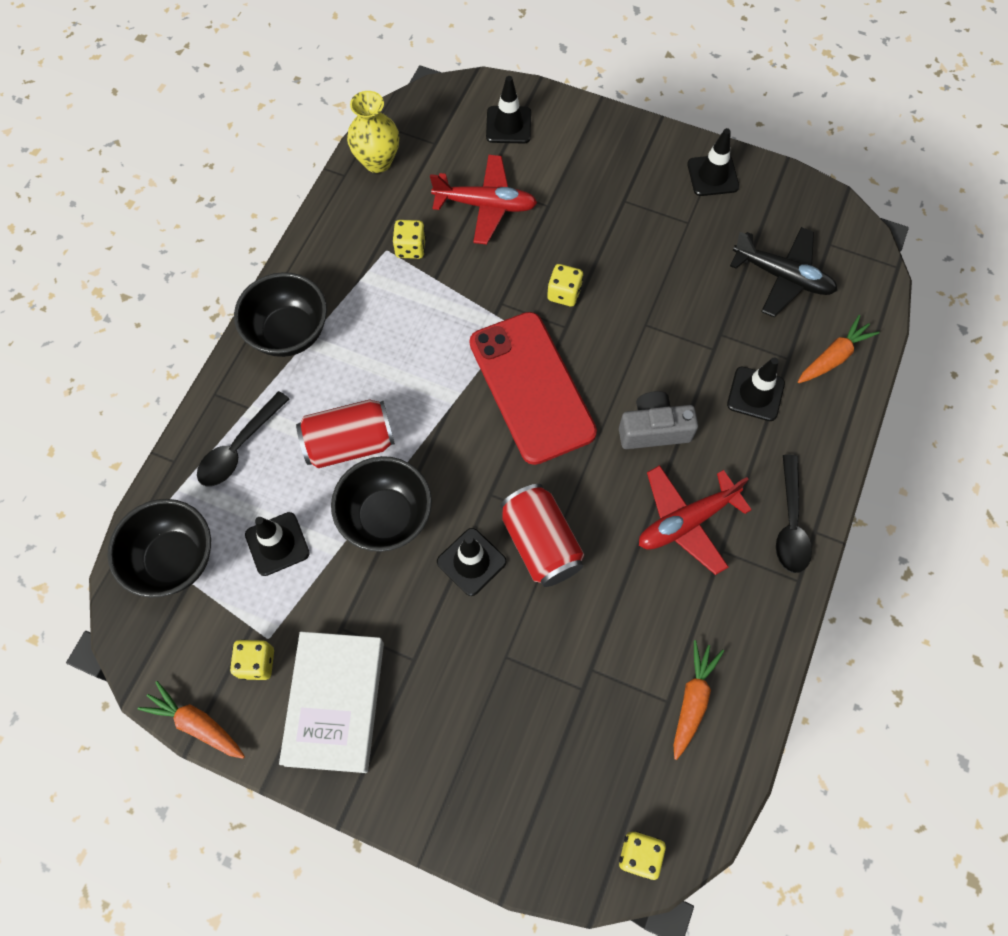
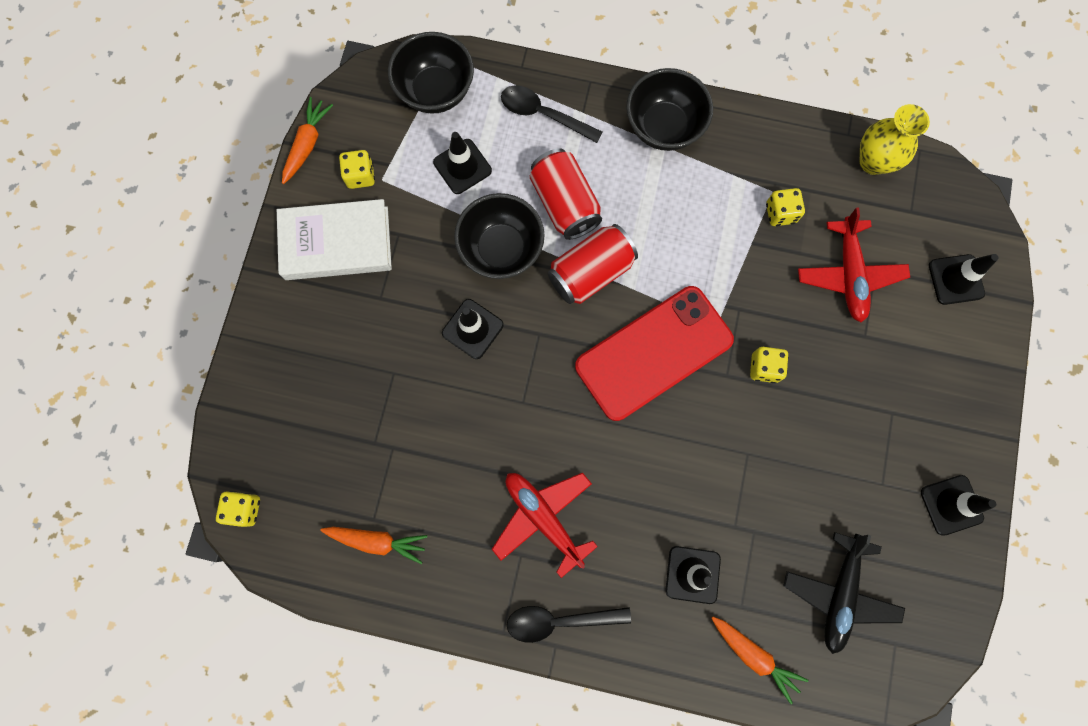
camera: 80 degrees right, 10 degrees up
red can [501,484,584,587] -> red can moved to [548,224,638,304]
grey camera [619,391,698,449] -> none

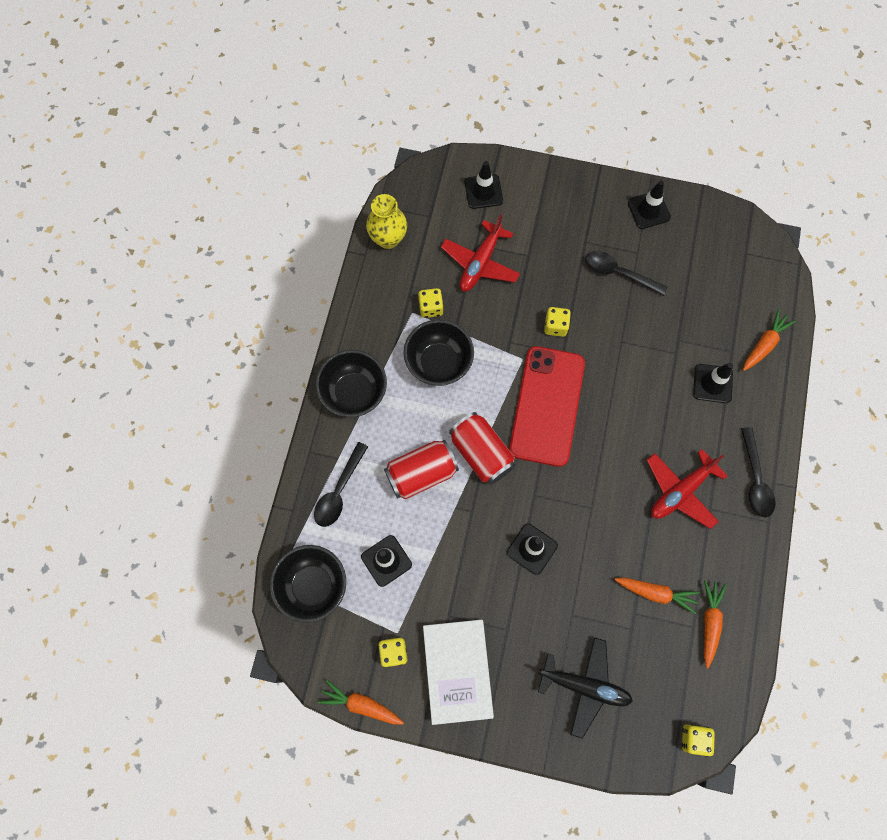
camera: 90 degrees left, 5 degrees down
black bowl [454,193,545,279] -> black bowl moved to [404,319,474,386]
red phone [575,286,734,421] -> red phone turned 45 degrees clockwise [509,346,585,467]
black plane [783,532,905,654] -> black plane moved to [538,637,633,739]
red plane [798,207,910,322] -> red plane turned 120 degrees clockwise [441,215,520,291]
none -> black spoon [585,251,668,296]
none -> orange carrot [615,578,700,614]

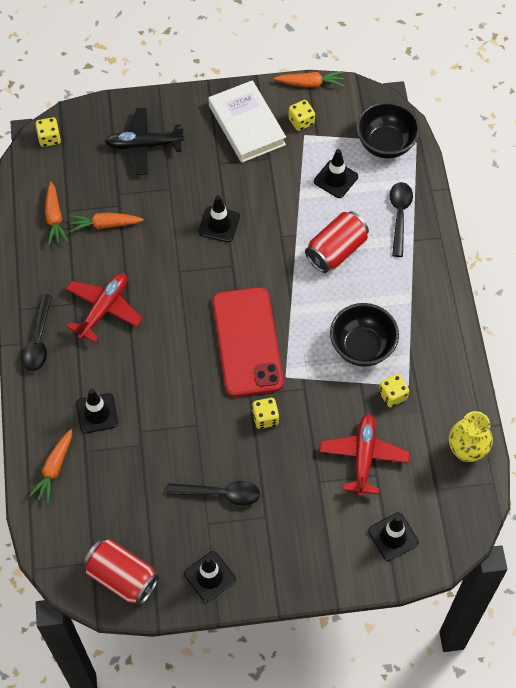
camera: 160 degrees right, 10 degrees down
black bowl [315,350,387,417] -> none
red can [449,412,515,485] -> red can moved to [83,539,159,606]
black spoon [741,427,776,518] -> black spoon turned 150 degrees counterclockwise [22,294,52,372]

